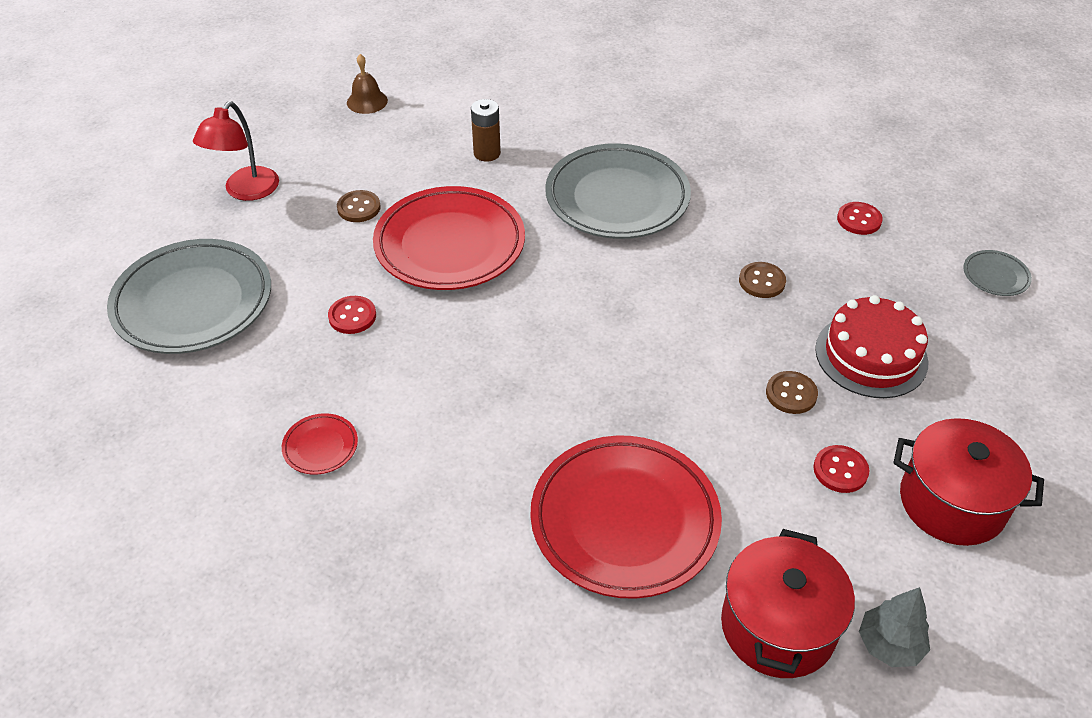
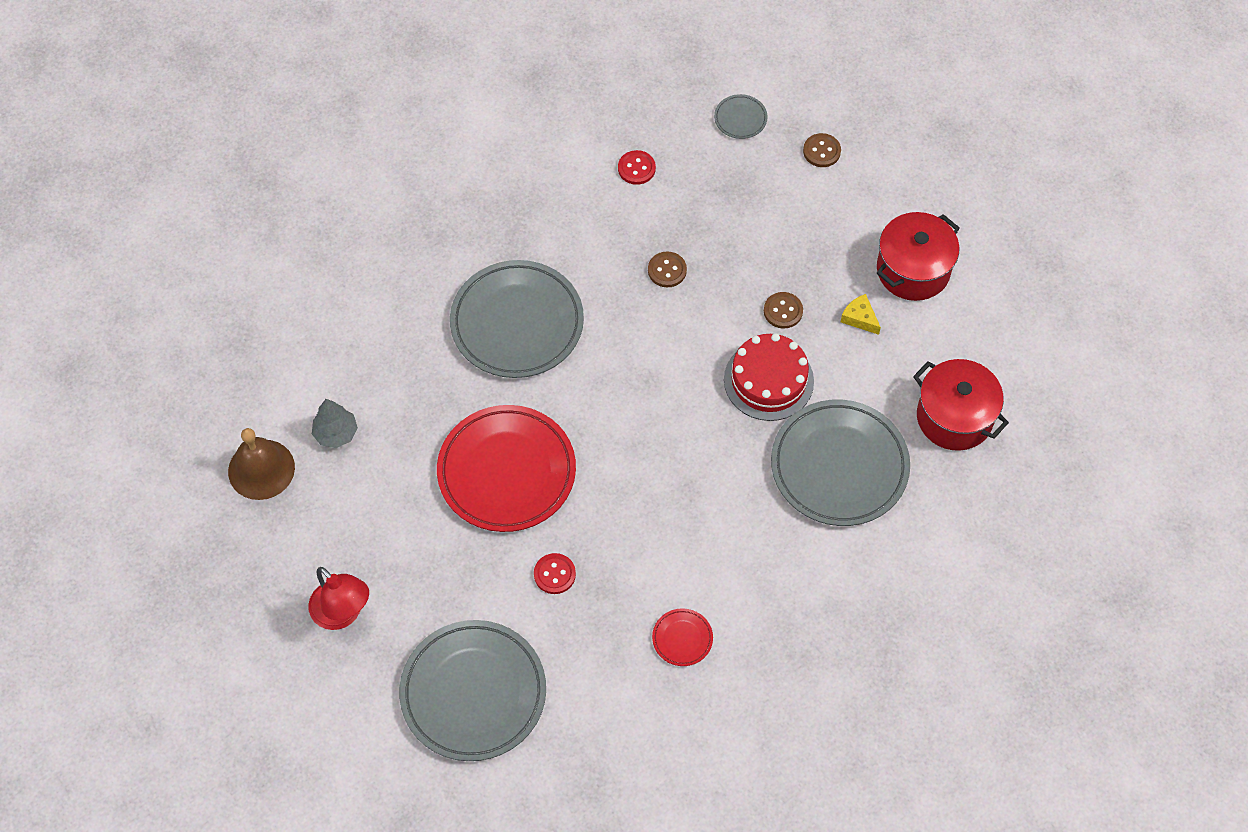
camera: 65 degrees left, 15 degrees up
brown button [337,190,381,222] -> brown button moved to [803,133,841,167]
brown bell [347,54,388,114] -> brown bell [228,428,295,500], size x1.54
brown battery [471,99,501,162] -> none
red plate [530,436,722,599] -> grey plate [771,400,910,526]
red button [813,445,869,493] -> yellow cheese [841,294,881,335]
red cake [815,295,929,398] -> red cake moved to [724,333,814,421]
grey tree [859,587,930,667] -> grey tree moved to [312,399,358,448]

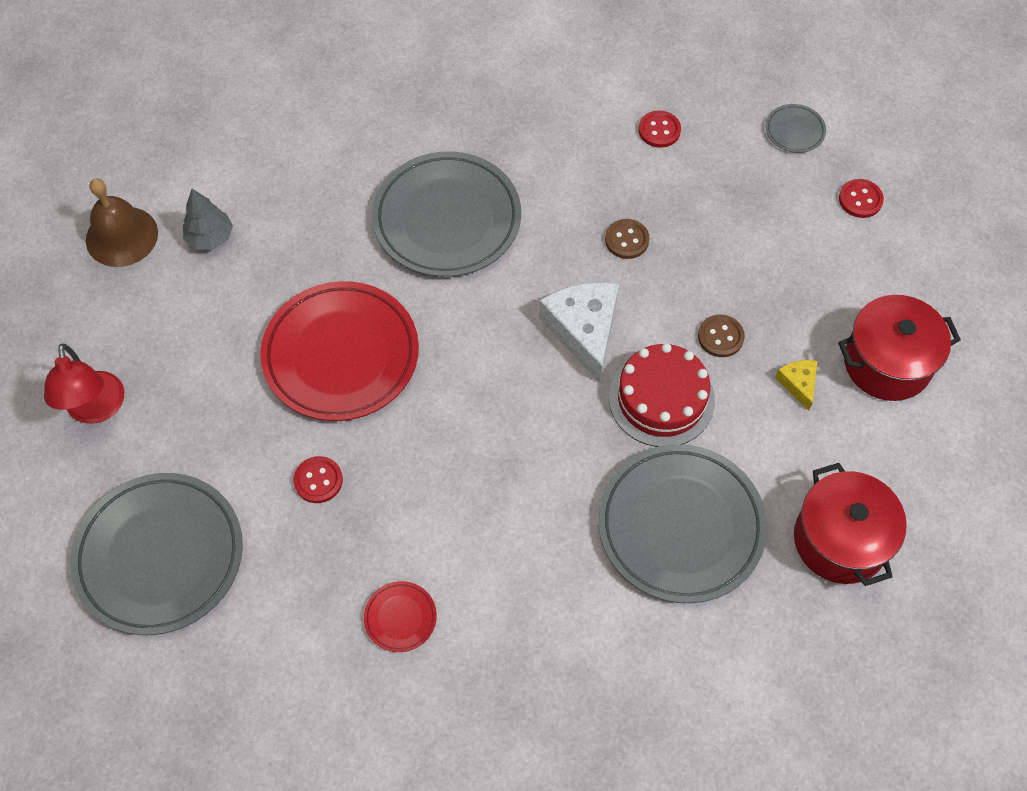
camera: 30 degrees right, 0 degrees up
brown button [803,133,841,167] -> red button [839,179,884,218]
none -> white cheese [539,282,619,383]

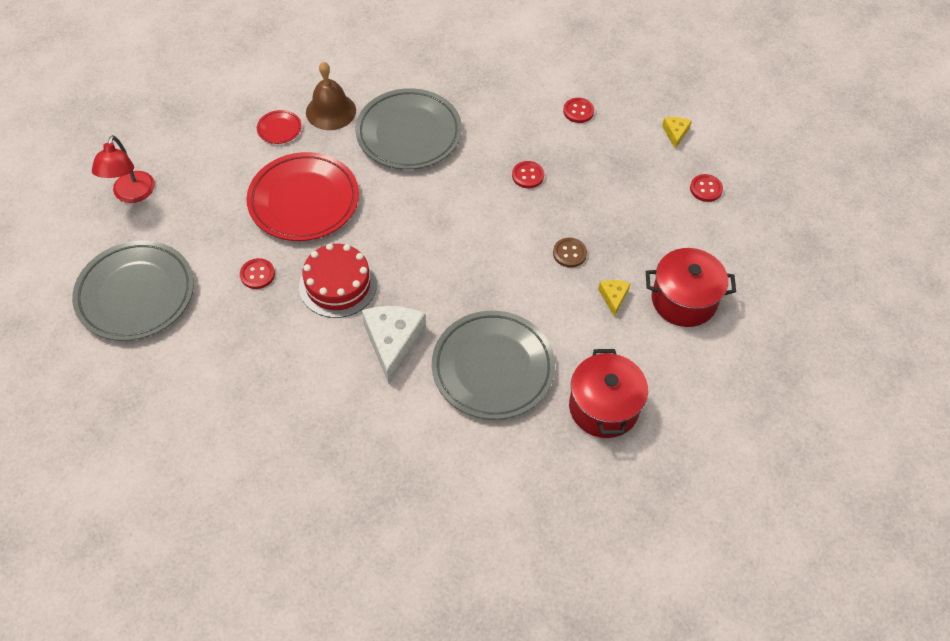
camera: 15 degrees right, 5 degrees down
brown bell [86,178,158,267] -> brown bell moved to [306,62,356,130]
grey tree [183,189,233,250] -> none
red plate [364,581,437,652] -> red plate moved to [257,110,302,144]
white cheese [539,282,619,383] -> white cheese moved to [362,306,426,384]
brown button [605,219,650,259] -> red button [512,161,544,188]
red cake [609,343,715,447] -> red cake moved to [299,243,377,318]
grey plate [766,104,826,153] -> yellow cheese [662,117,692,149]

